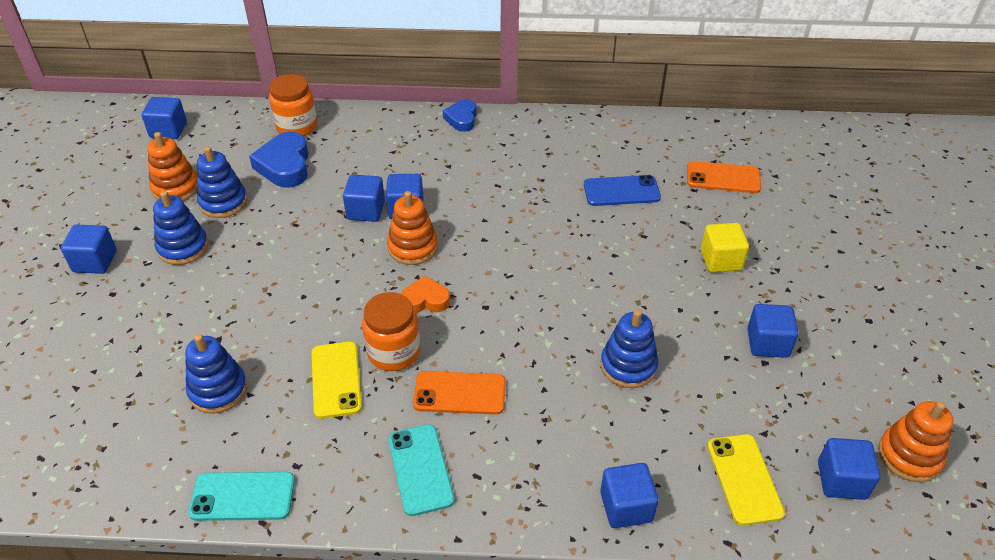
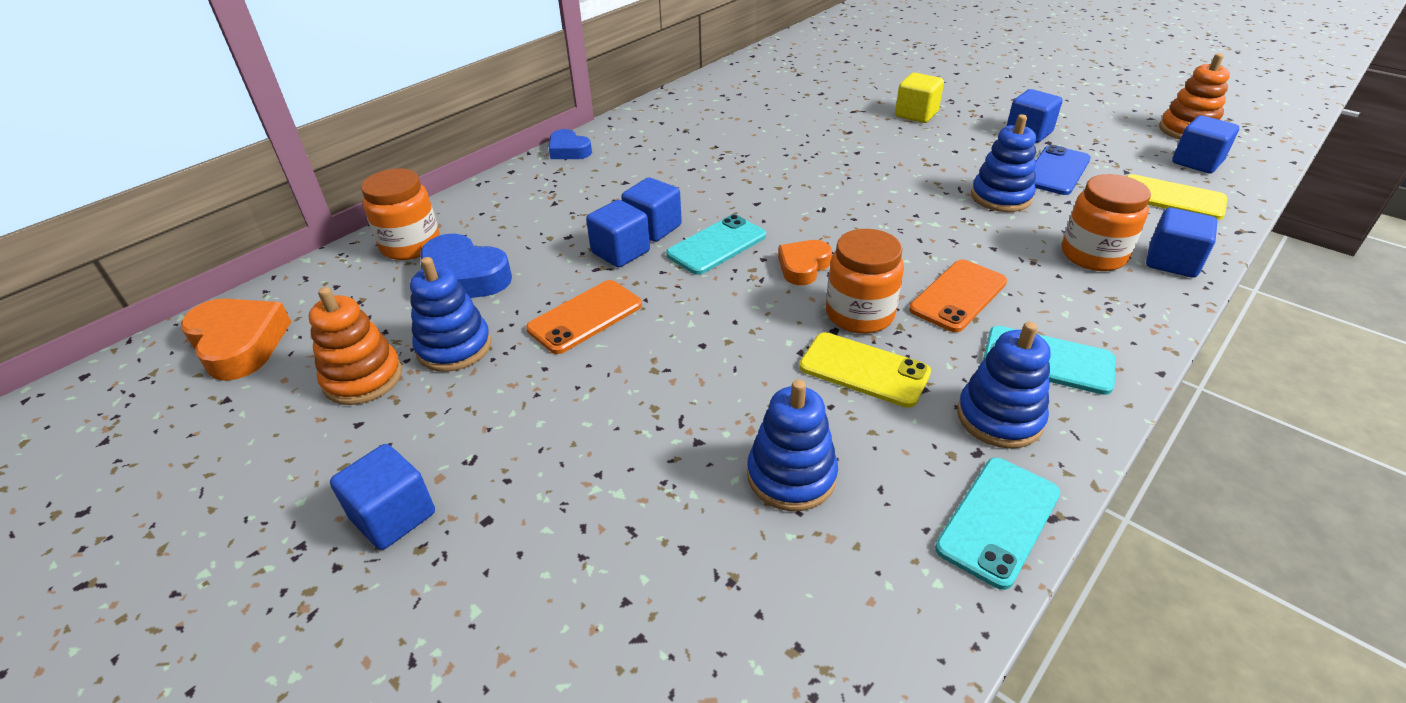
camera: 50 degrees left, 5 degrees down
blue cube [142,97,187,139] -> orange heart [181,298,291,381]
blue stacking toy [153,191,208,265] -> blue stacking toy moved to [957,322,1051,449]
orange stacking toy [387,191,438,265] -> turquoise phone [666,215,766,275]
blue phone [584,175,661,206] -> blue phone moved to [1034,145,1091,195]
orange phone [687,161,761,193] -> orange phone moved to [526,280,642,354]
none -> orange jar [1062,174,1151,271]

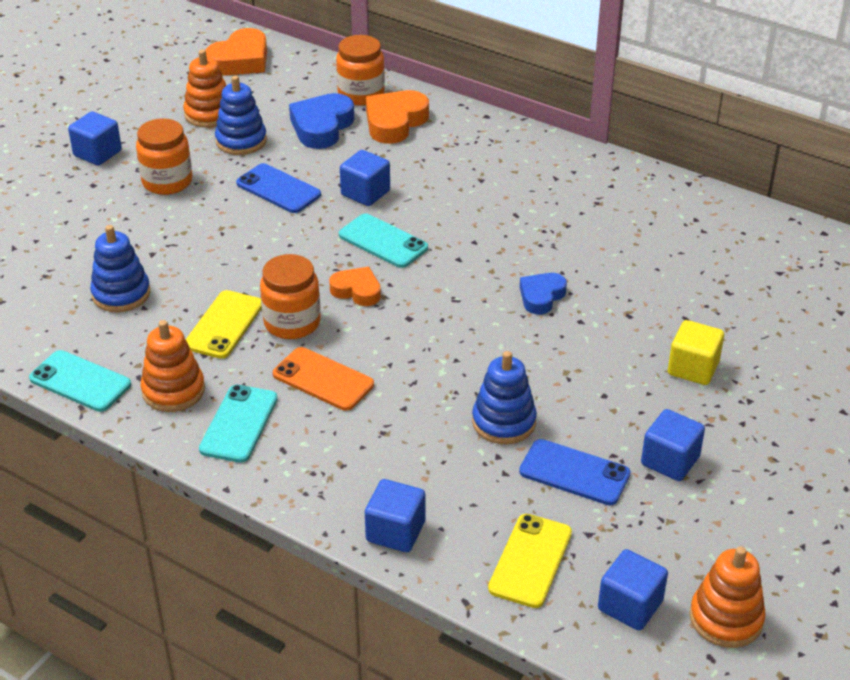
camera: 80 degrees right, 0 degrees up
orange phone [526,280,642,354] -> blue phone [236,163,321,213]
blue heart [549,129,592,159] -> blue heart moved to [520,273,567,314]
blue cube [621,177,682,242] -> none
blue stacking toy [957,322,1051,449] -> orange stacking toy [141,320,205,412]
orange jar [1062,174,1151,271] -> orange jar moved to [136,118,192,195]
none -> orange heart [366,90,429,144]

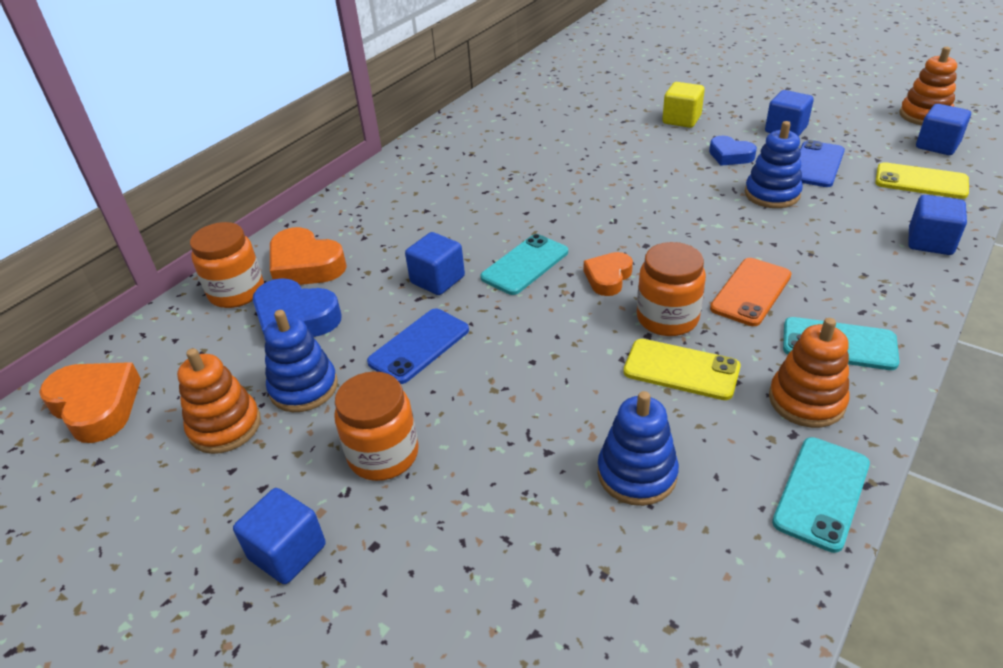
camera: 85 degrees left, 0 degrees up
blue heart [520,273,567,314] -> blue heart moved to [709,136,757,166]

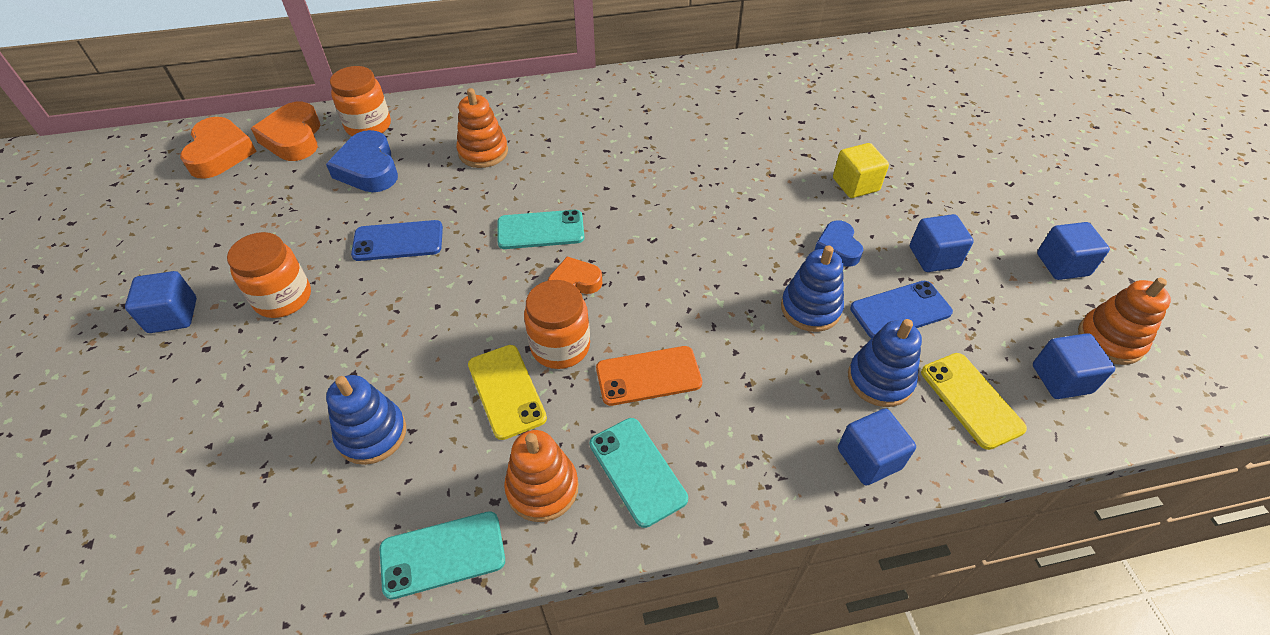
camera: 40 degrees right, 10 degrees up
orange stacking toy [177,348,261,454] -> orange stacking toy moved to [456,88,508,168]
blue stacking toy [264,310,338,412] -> blue stacking toy moved to [848,319,922,407]
orange heart [270,227,347,285] -> orange heart moved to [251,102,320,161]
blue cube [405,232,465,295] -> blue cube moved to [1037,222,1110,280]

